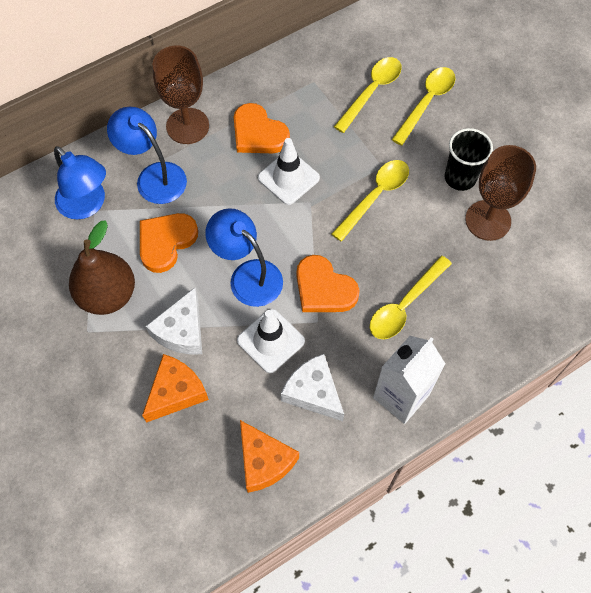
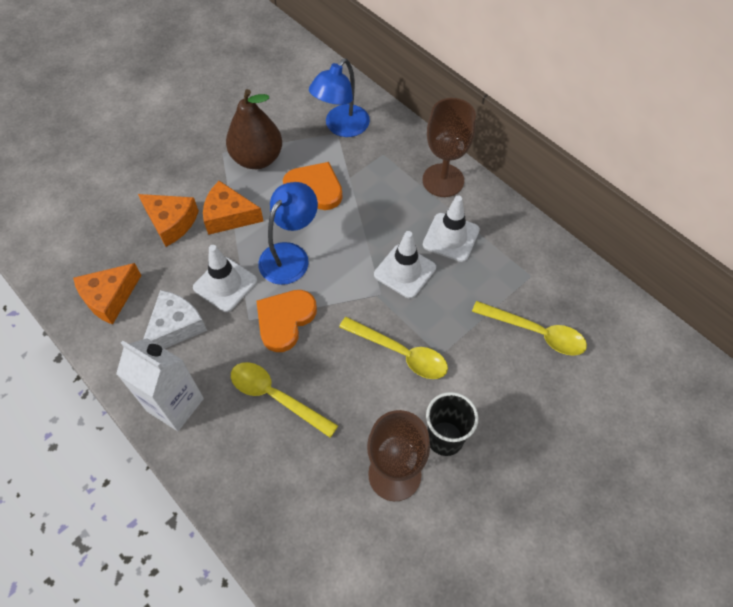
camera: 80 degrees right, 5 degrees down
blue lamp [107,107,187,204] -> none
white cheese [146,288,202,355] -> orange cheese [203,181,264,235]
orange heart [234,103,290,153] -> white traffic cone [423,196,480,262]
yellow spoon [392,67,456,145] -> none

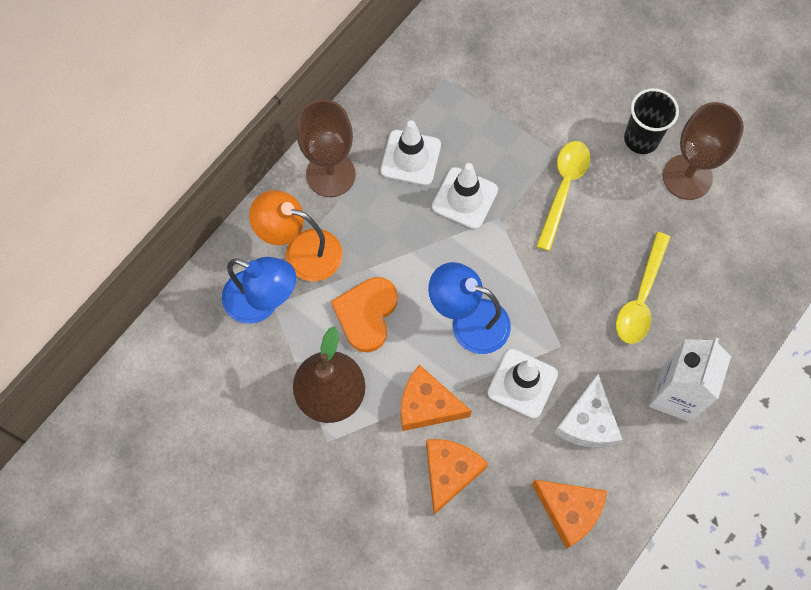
camera: 100 degrees left, 10 degrees up
white cheese [143,290,207,349] -> white cheese turned 105 degrees counterclockwise [554,374,623,448]
orange cheese [203,181,264,235] -> orange cheese turned 105 degrees clockwise [401,365,472,431]
orange heart [256,290,317,352] -> none
yellow spoon [472,301,587,356] -> none
none -> orange lamp [249,190,343,281]

